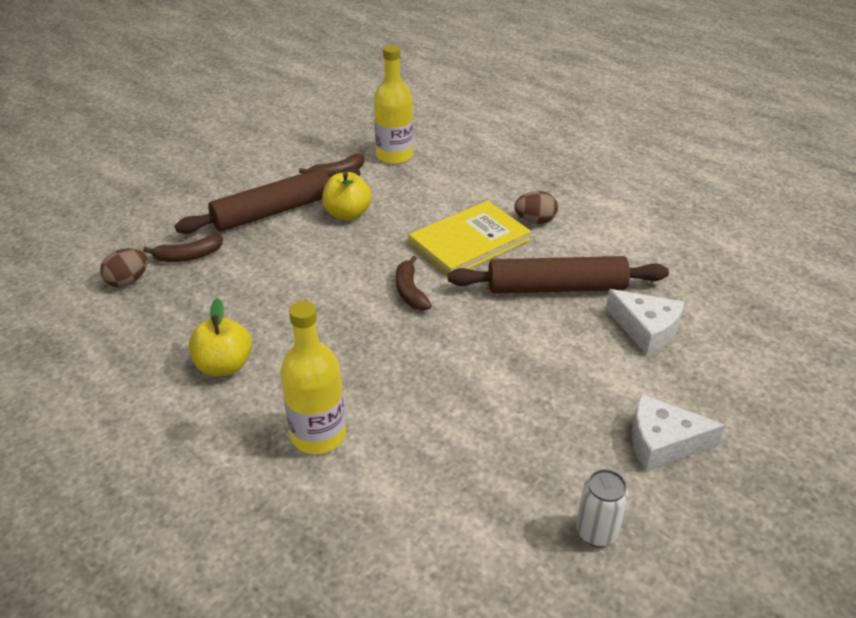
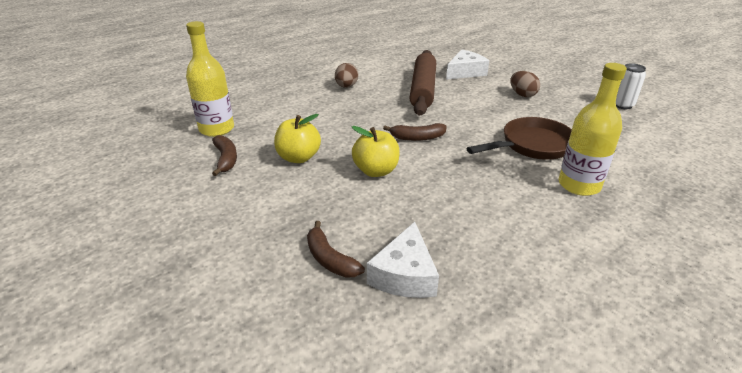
camera: 80 degrees left, 5 degrees down
brown egg [100,248,148,287] -> brown egg moved to [510,71,540,97]
brown banana [143,235,223,262] -> brown banana turned 150 degrees clockwise [307,221,365,278]
brown rolling pin [175,167,360,234] -> none
yellow apple [189,298,252,376] -> yellow apple moved to [352,126,400,177]
yellow book [409,201,532,275] -> none
white cheese [632,394,725,471] -> white cheese moved to [367,222,439,298]
none -> brown pan [466,117,572,160]

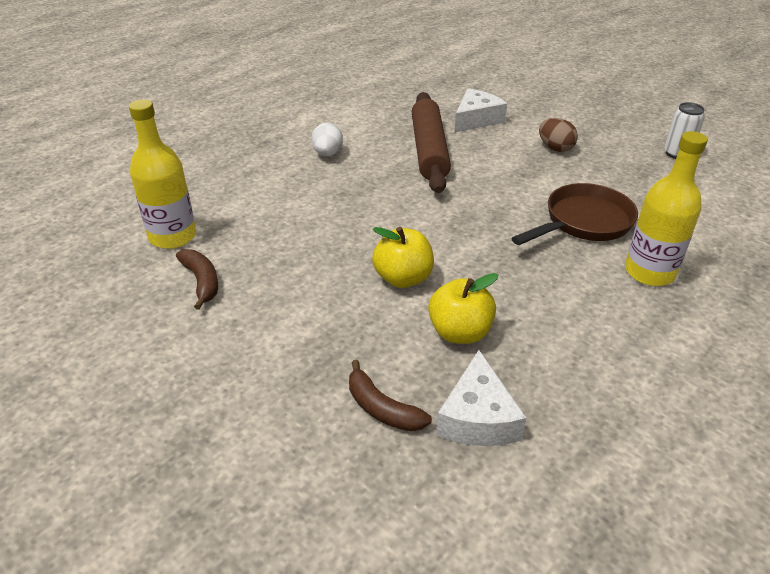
camera: 10 degrees left, 5 degrees up
yellow apple [274,114,321,163] -> yellow apple moved to [428,273,498,344]
brown egg [335,63,358,88] -> white egg [311,123,343,157]
brown banana [383,123,447,141] -> none

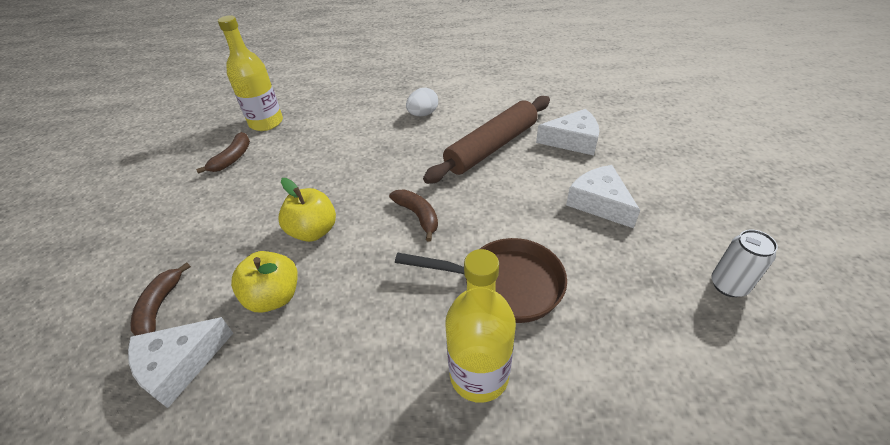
camera: 50 degrees right, 5 degrees up
brown egg [539,118,578,152] -> white cheese [566,165,640,228]
none -> brown banana [389,189,438,242]

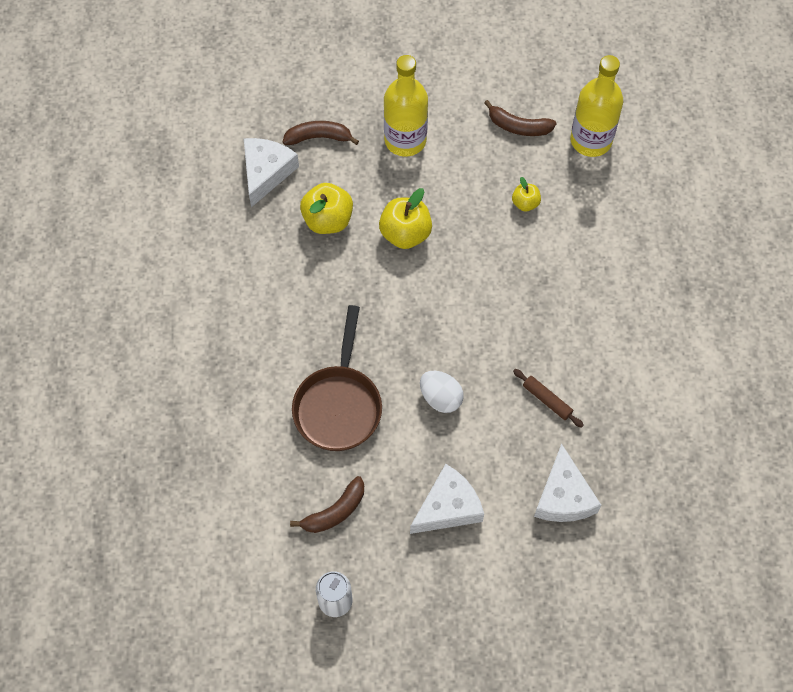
camera: 85 degrees right, 20 degrees up
white cheese [128,317,233,408] -> white cheese turned 60 degrees clockwise [244,138,299,207]
brown banana [389,189,438,242] -> brown banana moved to [290,476,364,533]
white egg [406,88,438,116] -> white egg moved to [420,371,464,413]
brown rolling pin [423,96,550,184] -> brown rolling pin [513,369,584,428], size x0.40
yellow bottle [445,249,516,403] -> yellow bottle moved to [384,55,428,156]
none -> yellow apple [512,177,541,211]

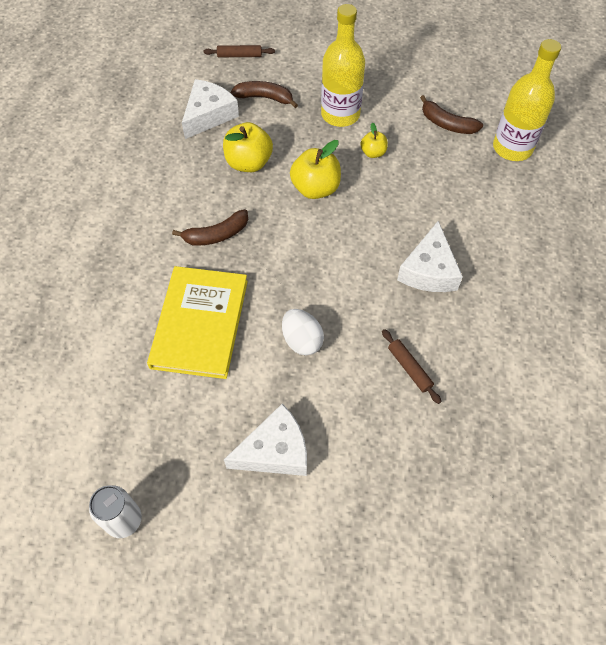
camera: 15 degrees right, 5 degrees down
brown banana [290,476,364,533] -> brown banana moved to [172,209,248,245]
brown pan [292,305,382,451] -> yellow book [147,266,248,379]
yellow apple [512,177,541,211] -> yellow apple moved to [360,122,388,158]
white cheese [534,444,601,522] -> white cheese moved to [397,221,463,292]
none -> brown rolling pin [204,45,275,57]

